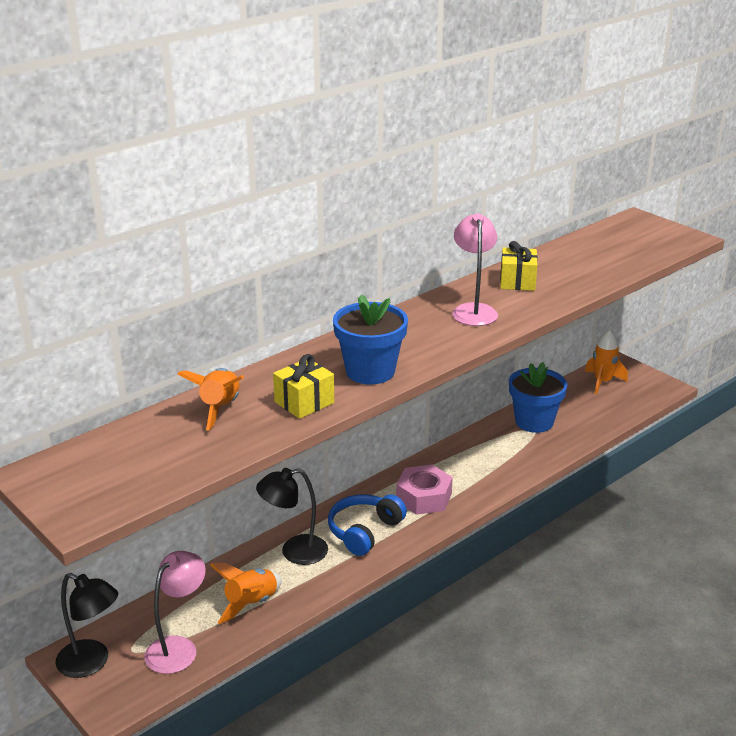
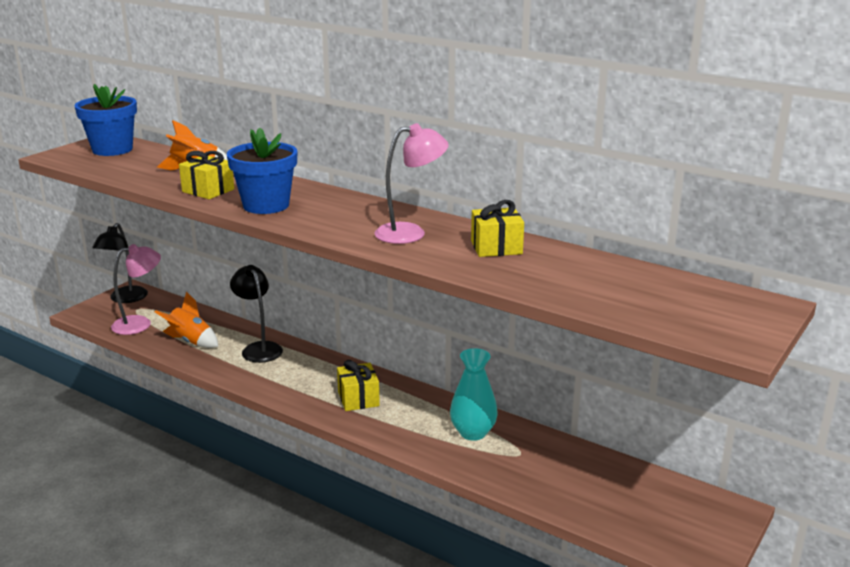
camera: 75 degrees right, 5 degrees down
pink lamp [144,551,206,674] -> pink lamp turned 45 degrees counterclockwise [111,244,161,335]
blue headphones [328,494,407,556] -> none
pink nut [396,465,453,515] -> yellow gift [337,360,380,411]
blue flower pot [509,362,567,433] -> blue flower pot moved to [74,84,137,156]
orange rocket [585,330,628,394] -> none
none -> turquoise vase [450,348,498,441]

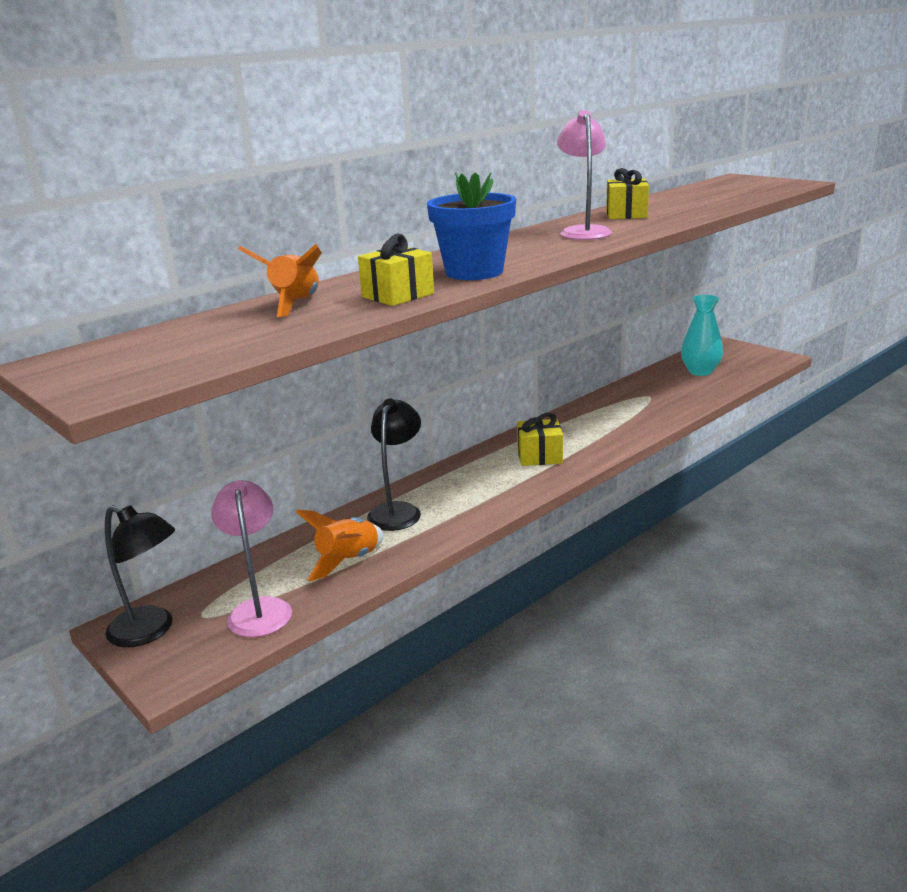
camera: 75 degrees left, 0 degrees up
blue flower pot [74,84,137,156] -> none
black lamp [230,265,283,363] -> black lamp turned 120 degrees clockwise [367,398,421,531]
turquoise vase [450,348,498,441] -> turquoise vase moved to [681,295,723,376]

